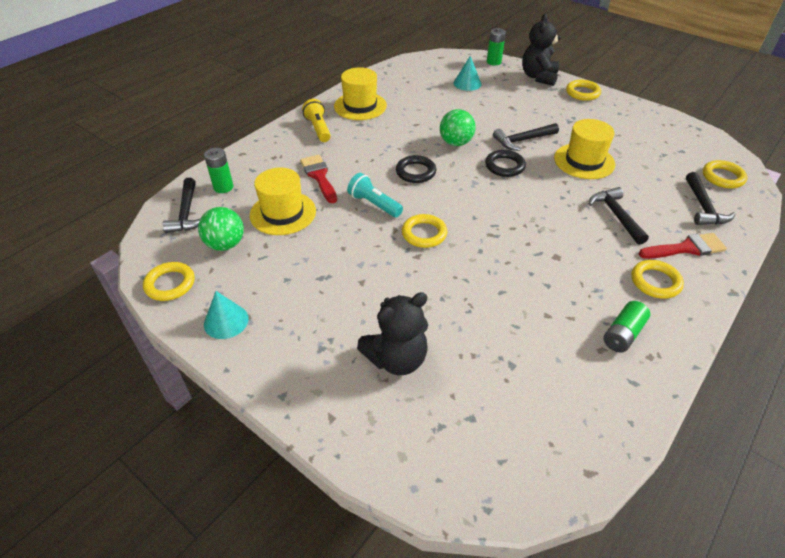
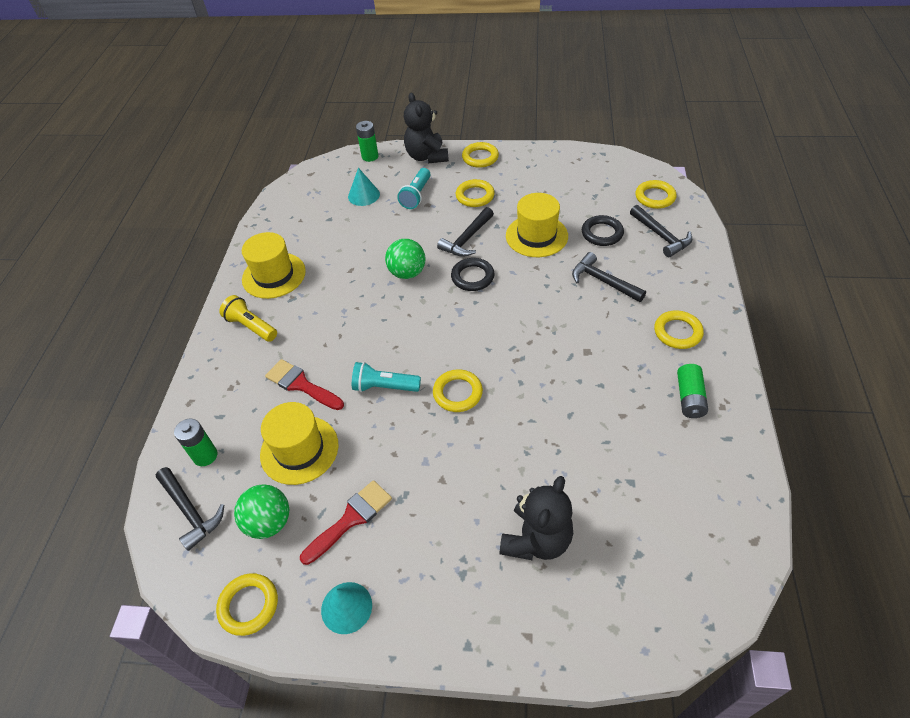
camera: 30 degrees left, 5 degrees up
black ring [396,155,436,183] -> black ring moved to [582,215,624,246]
red brush [639,233,727,259] -> red brush moved to [300,480,392,565]
none -> turquoise flashlight [397,168,431,209]
none -> yellow ring [456,179,495,207]

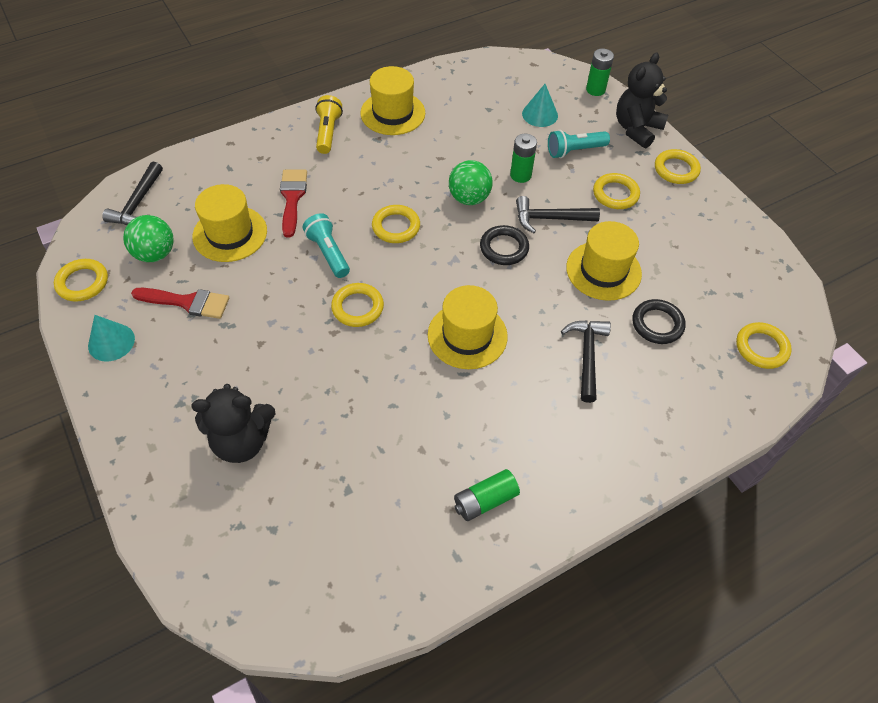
camera: 50 degrees right, 5 degrees up
green battery [174,419,217,466] -> green battery moved to [510,134,537,183]
black hammer [630,205,692,257] -> none
yellow ring [654,310,704,349] -> yellow ring moved to [372,205,420,243]
none -> yellow hat [428,285,508,369]

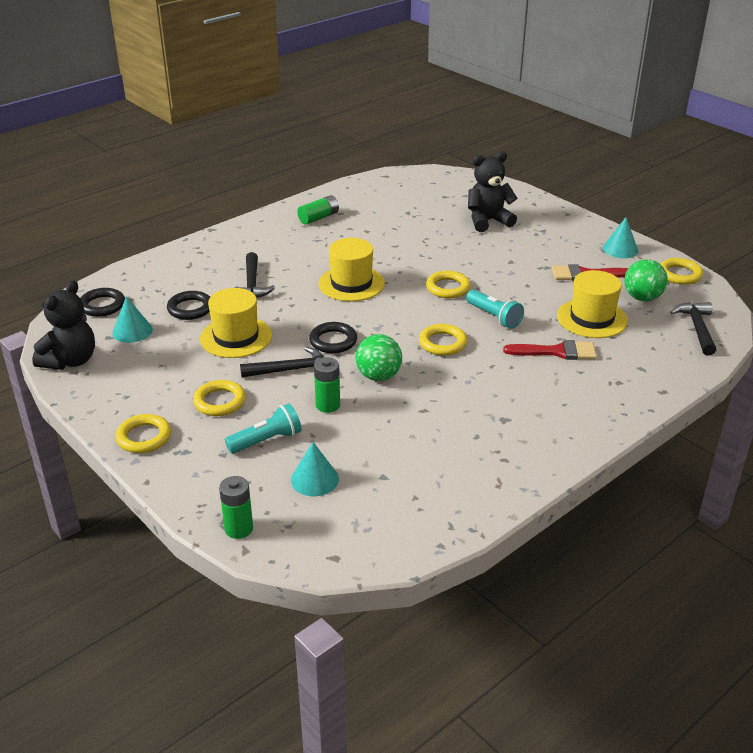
camera: 170 degrees right, 20 degrees down
red brush [280,170,307,238] -> red brush turned 75 degrees counterclockwise [503,340,597,360]
yellow flashlight [315,95,343,154] -> none
yellow hat [360,66,425,135] -> none
black teddy bear [616,53,668,148] -> black teddy bear moved to [32,280,95,370]
yellow ring [736,322,792,369] -> black ring [80,288,125,317]
none -> turquoise cone [112,296,153,343]

